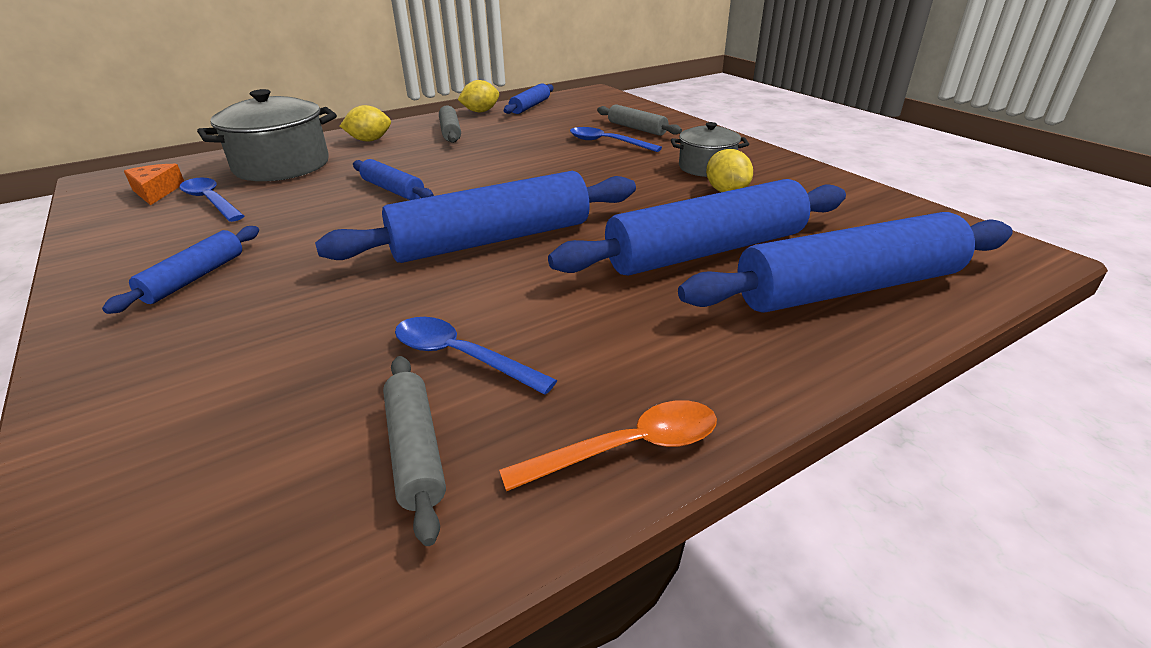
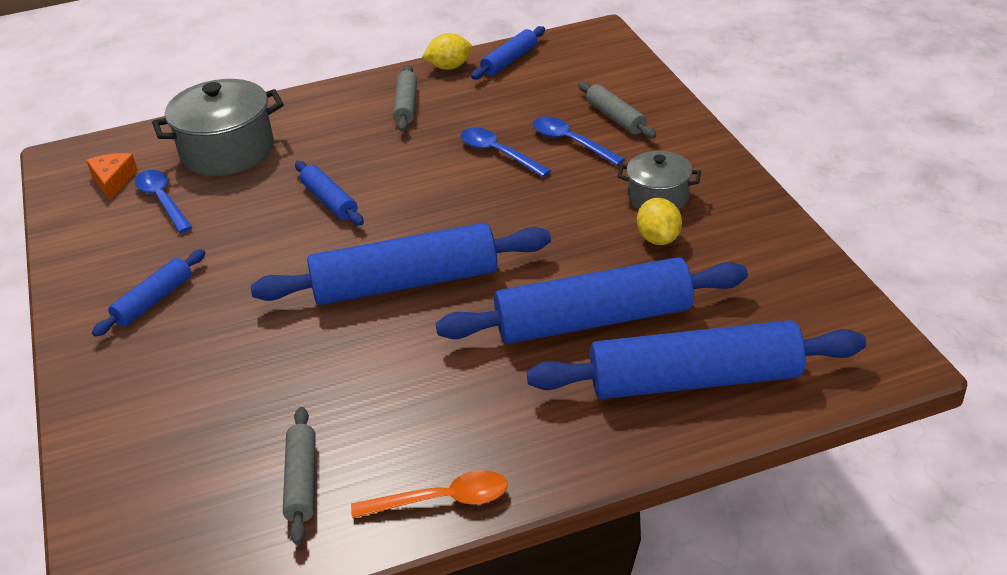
camera: 15 degrees right, 5 degrees up
yellow lemon [340,105,391,142] -> none
blue spoon [395,317,557,395] -> blue spoon moved to [460,128,552,177]

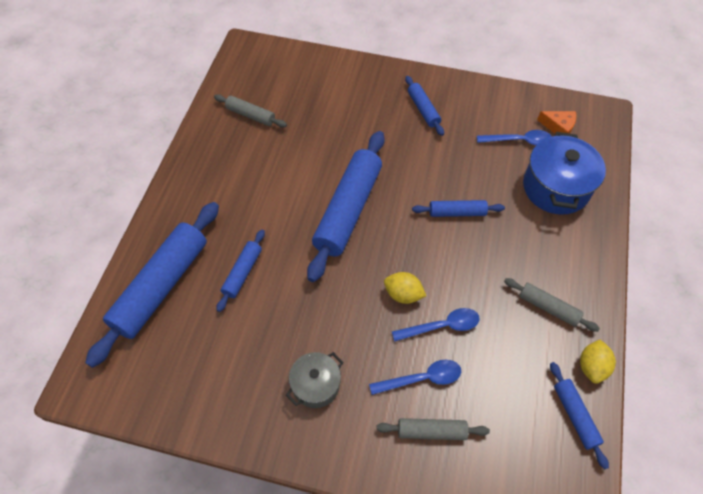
camera: 120 degrees right, 20 degrees up
grey pot [152,79,284,176] -> blue pot [523,132,606,215]
orange spoon [351,470,508,518] -> none
blue rolling pin [436,257,748,344] -> blue rolling pin [216,229,265,312], size x0.49
yellow lemon [637,198,682,245] -> yellow lemon moved to [384,272,426,304]

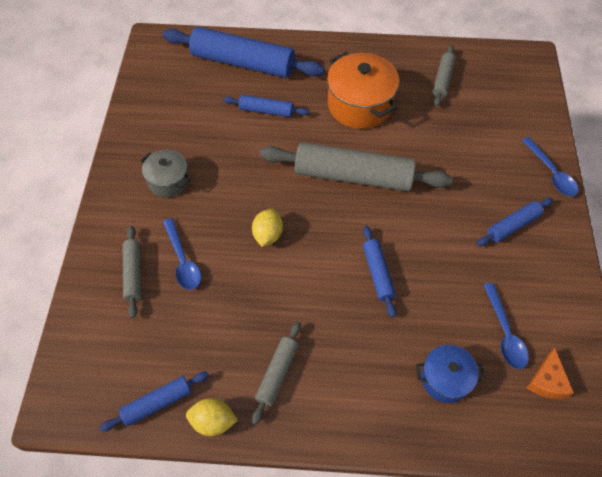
camera: 80 degrees right, 0 degrees up
blue rolling pin [307,131,385,282] -> grey rolling pin [260,142,452,191]
blue spoon [392,308,480,342] -> blue spoon moved to [522,137,578,196]
blue pot [523,132,606,215] -> blue pot [416,345,485,403], size x0.59
none -> orange pot [327,52,399,129]

